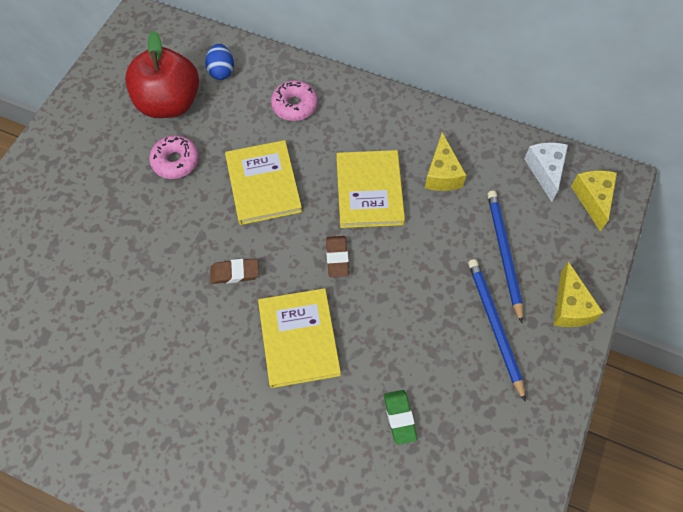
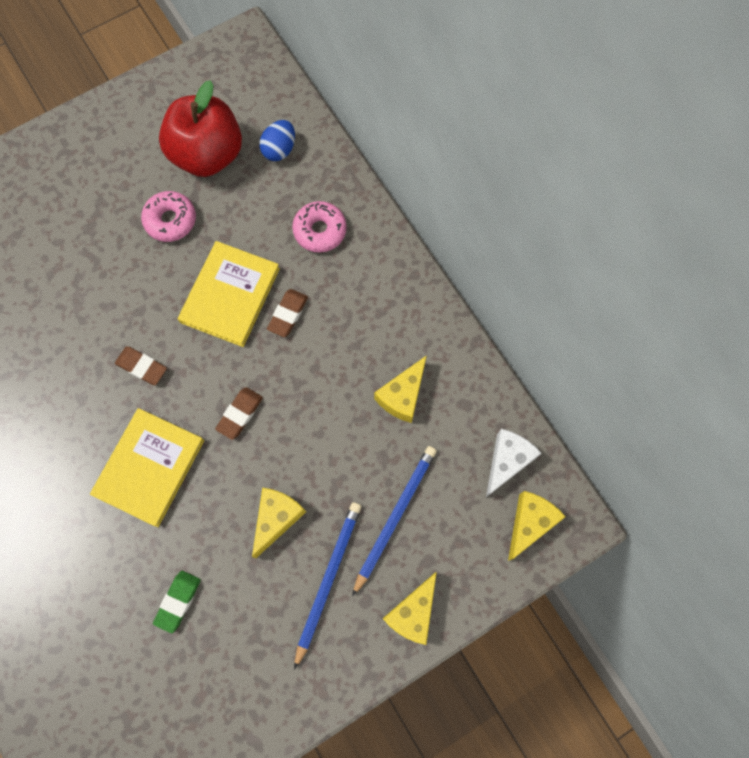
camera: 35 degrees right, 10 degrees up
yellow book [336,150,405,228] -> none
none -> yellow cheese [252,487,306,558]
none -> brown eraser [267,289,308,337]

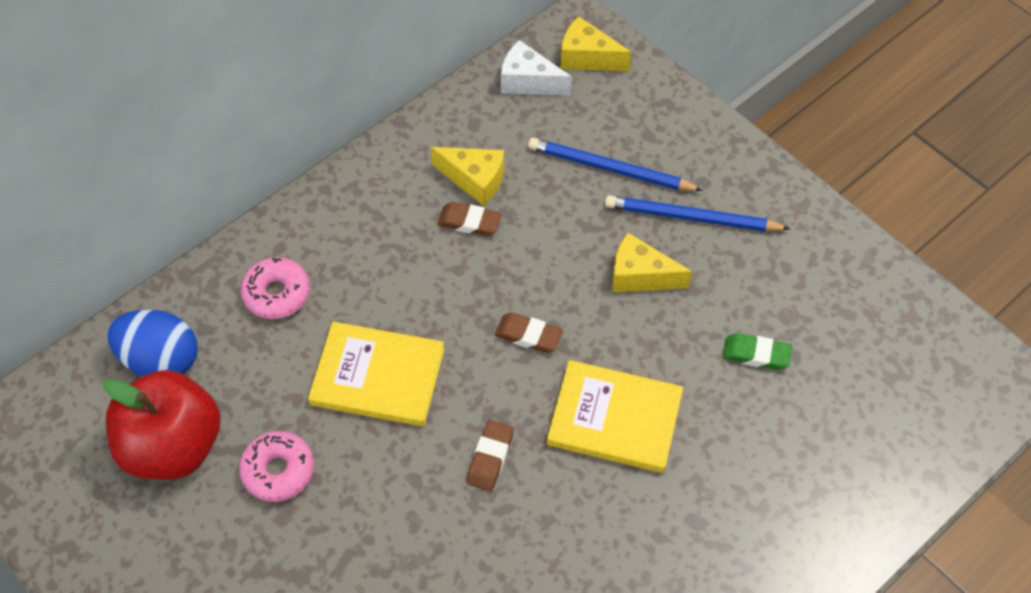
camera: 100 degrees left, 15 degrees down
blue egg [259,120,295,161] -> blue egg [107,310,197,377], size x1.55
brown eraser [267,289,308,337] -> brown eraser moved to [437,202,502,236]
yellow cheese [383,572,437,645] -> none

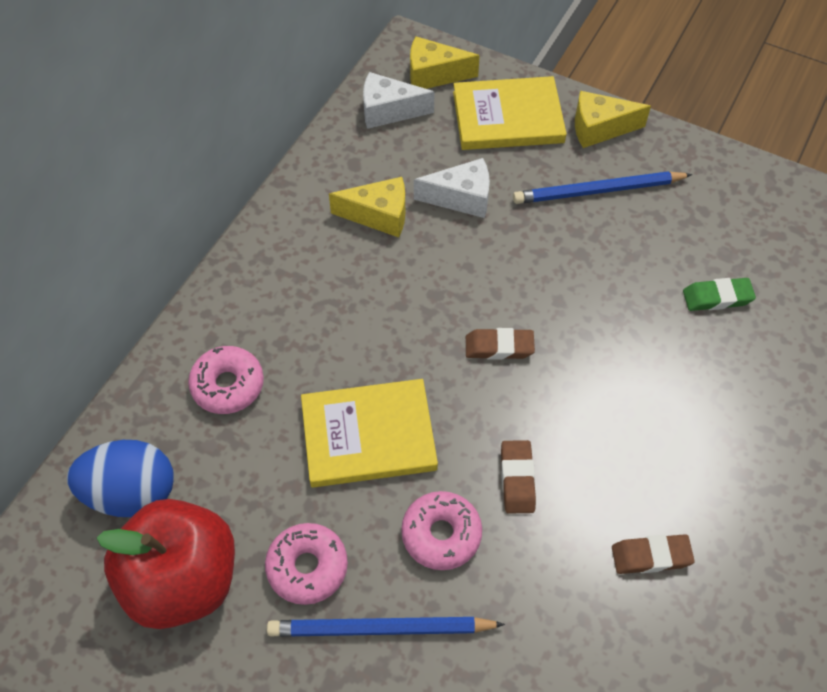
camera: 20 degrees left, 0 degrees up
brown eraser [437,202,502,236] -> brown eraser moved to [612,534,695,574]
blue pencil [528,138,703,191] -> blue pencil moved to [267,617,505,637]
yellow book [547,360,683,473] -> yellow book moved to [453,76,567,150]
yellow cheese [612,233,692,292] -> yellow cheese moved to [575,91,651,148]
none -> pink donut [401,491,482,570]
none -> white cheese [414,158,490,218]

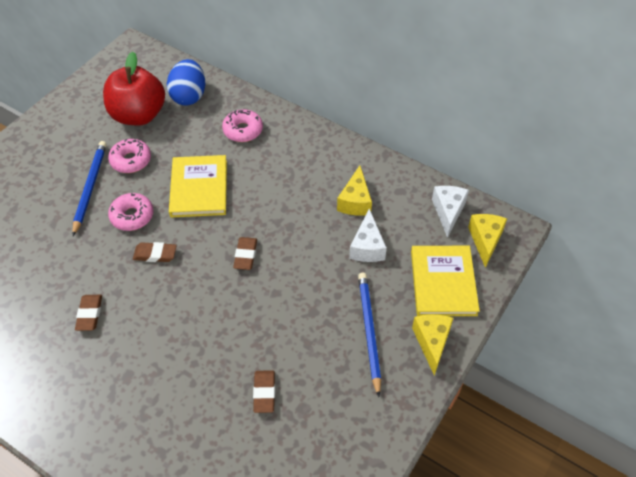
camera: 95 degrees right, 5 degrees down
green eraser [683,278,756,311] -> brown eraser [253,370,275,413]

